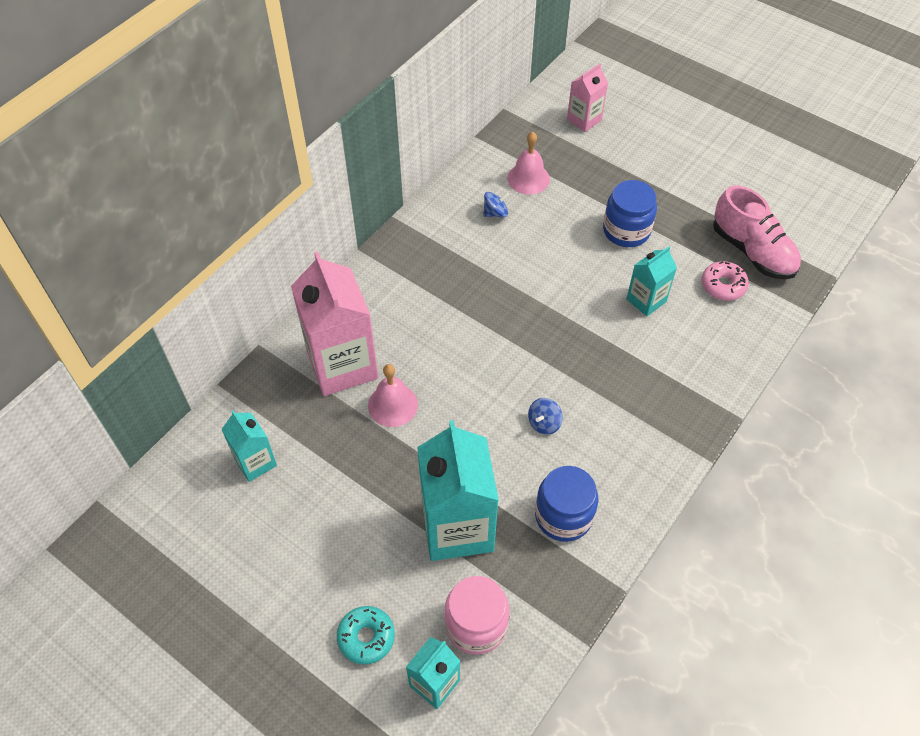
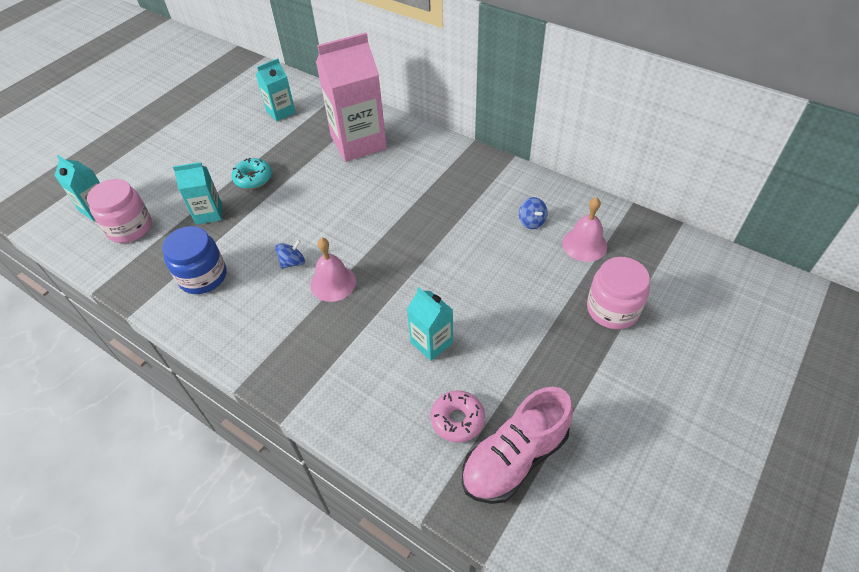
camera: 90 degrees right, 5 degrees down
turquoise donut [337,606,395,665] -> turquoise donut moved to [231,158,272,189]
pink bell [368,364,418,427] -> pink bell moved to [310,238,356,302]
turquoise carton [417,420,499,561] -> turquoise carton [173,162,222,225], size x0.52
blue spinning top [528,398,563,435] -> blue spinning top turned 105 degrees clockwise [276,240,305,269]
pink carton [567,63,608,132] -> none
blue jar [603,180,657,247] -> none
none -> pink jar [587,257,650,329]

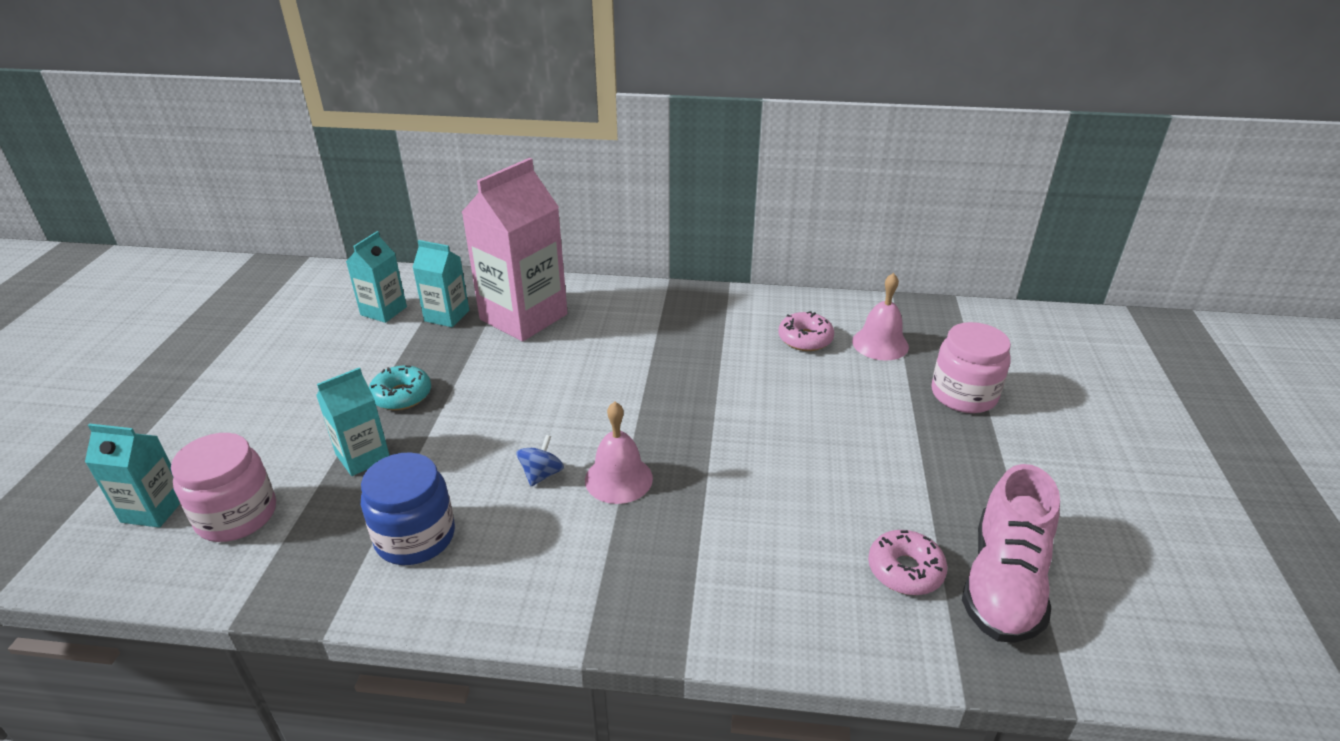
camera: 30 degrees left, 15 degrees down
turquoise carton [407,287,453,361] -> turquoise carton moved to [412,240,469,327]
blue spinning top [519,197,548,229] -> pink donut [779,311,834,351]

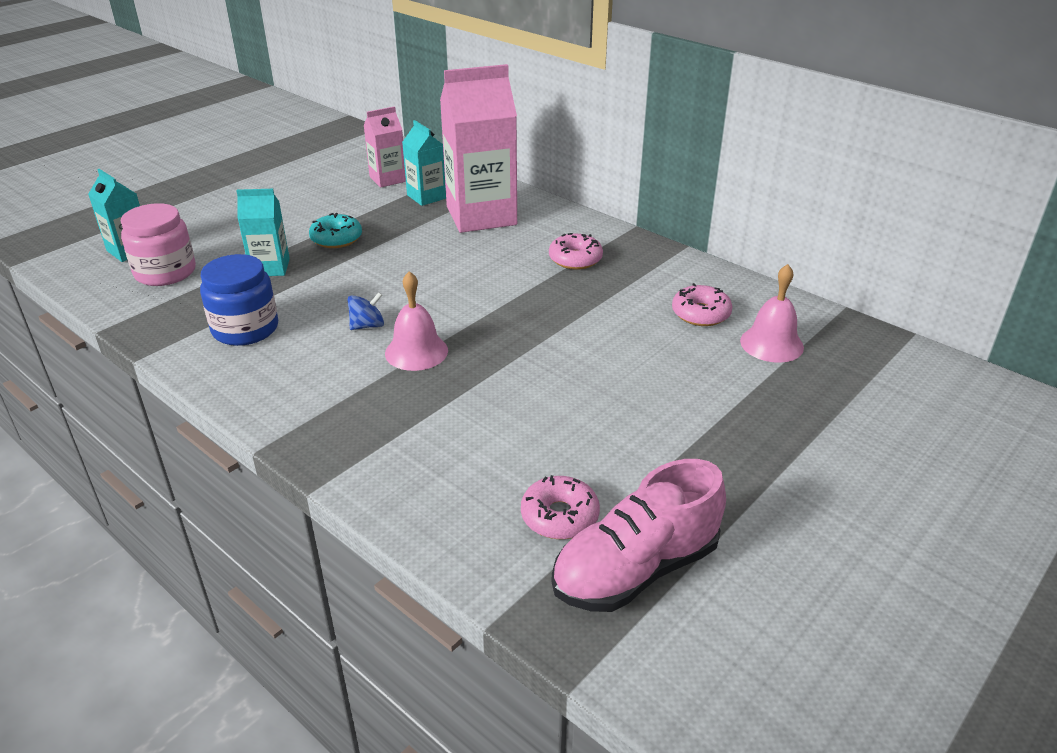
camera: 35 degrees right, 0 degrees up
turquoise carton [346,231,407,323] -> pink carton [363,106,406,188]
pink jar [932,322,1011,413] -> none
none -> pink donut [549,233,603,270]

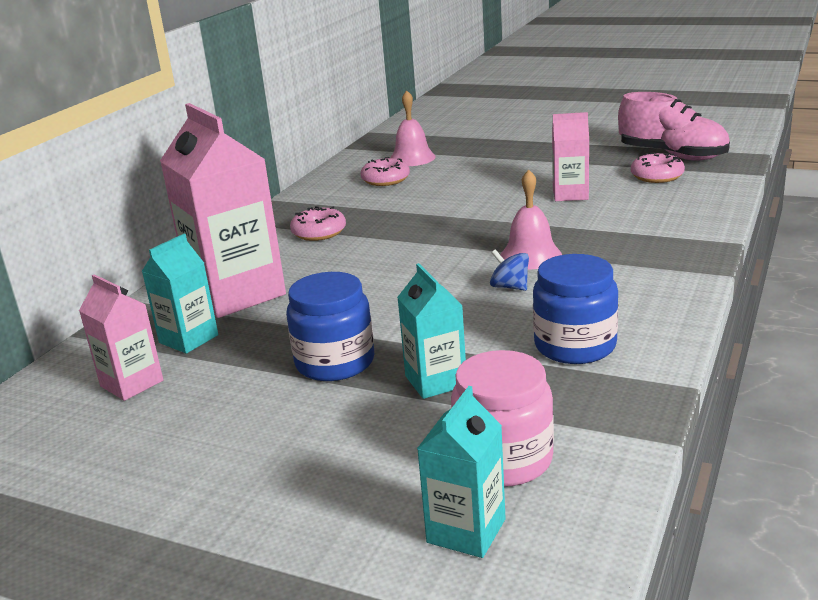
camera: 105 degrees left, 10 degrees down
turquoise donut [309,213,362,248] -> blue jar [286,272,374,381]
none -> pink carton [552,112,589,201]

